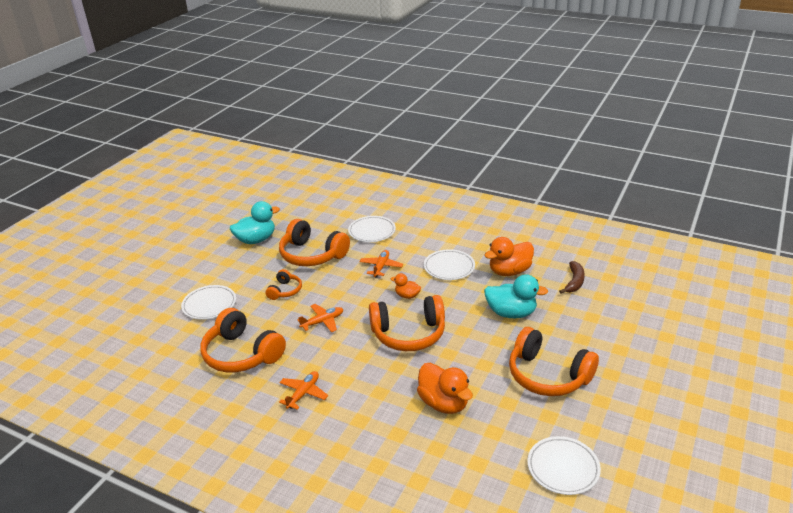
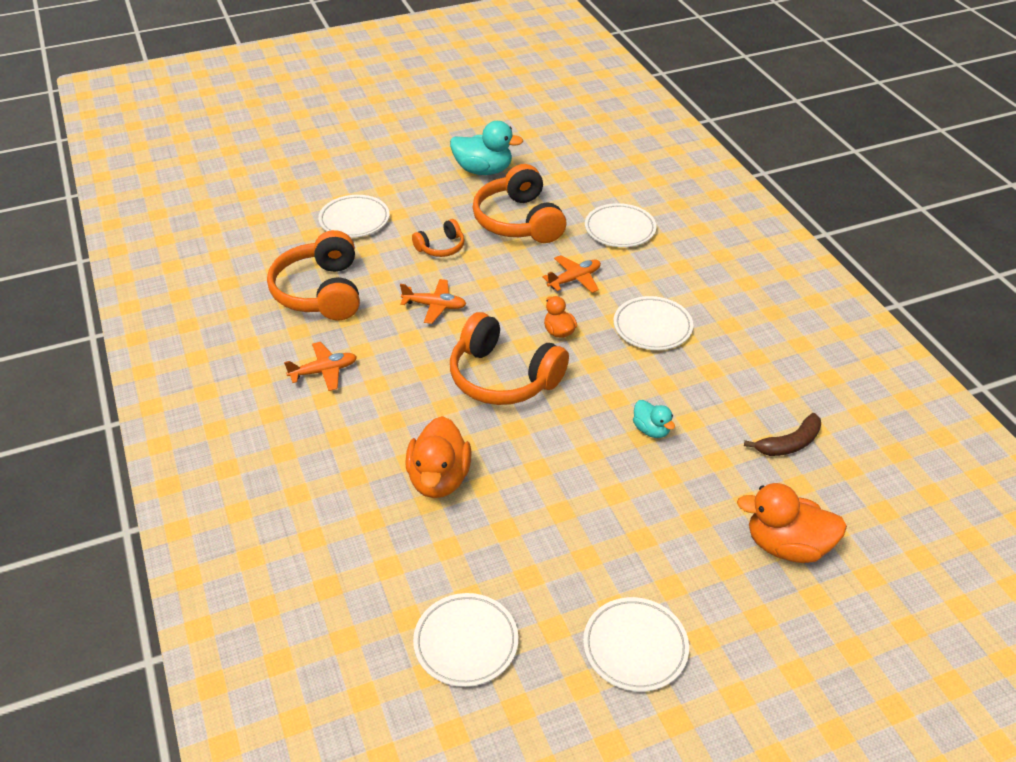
camera: 40 degrees right, 10 degrees up
turquoise duck [484,274,548,318] -> turquoise duck [633,400,675,438], size x0.55
orange duck [485,237,534,276] -> orange duck moved to [737,483,847,563]
orange headphones [509,327,599,396] -> none
none -> white plate [583,597,689,692]

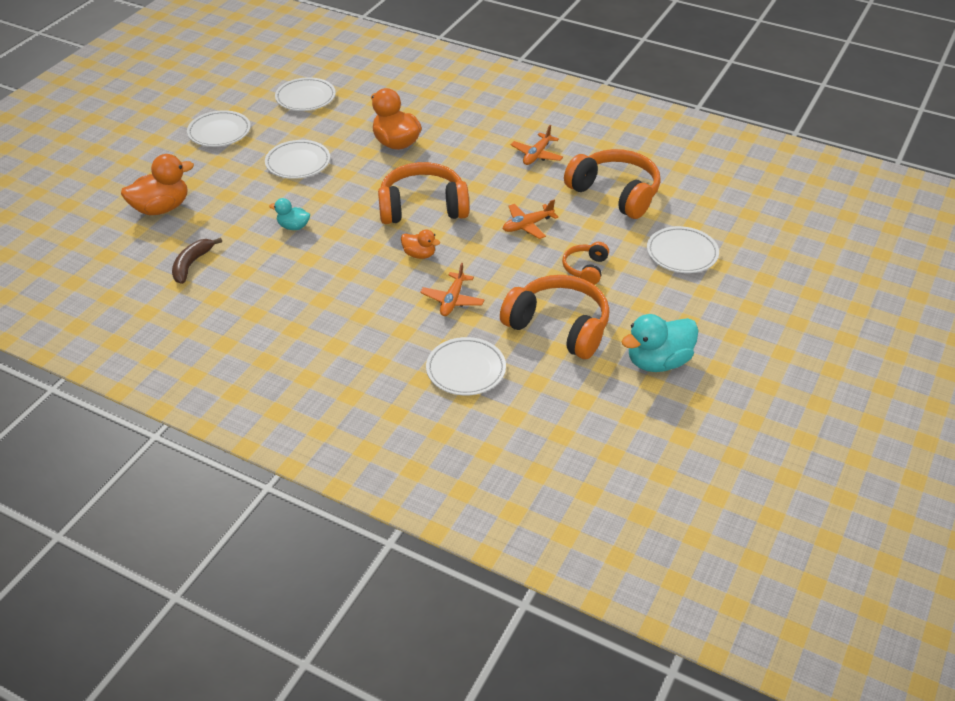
camera: 140 degrees right, 0 degrees up
white plate [614,296,693,350] -> white plate moved to [265,140,330,179]

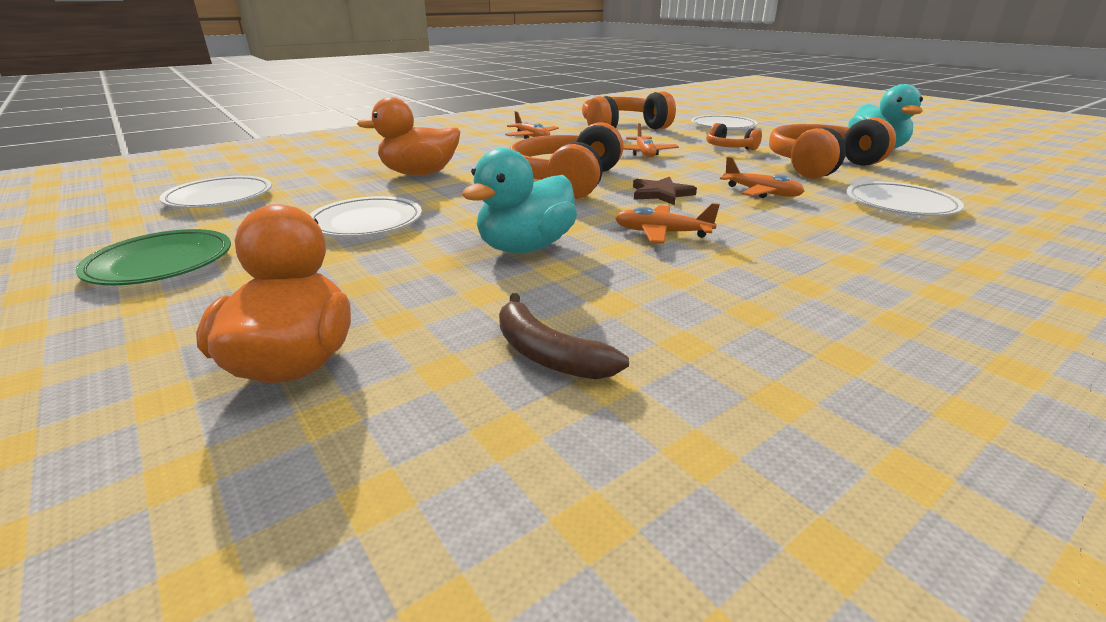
camera: 65 degrees left, 15 degrees down
white plate [187,110,251,147] -> green plate [76,229,231,285]
turquoise duck [269,198,310,230] -> turquoise duck [462,148,577,253], size x1.83
orange duck [401,230,440,259] -> brown star [633,177,697,205]
none -> orange plane [615,203,720,244]

